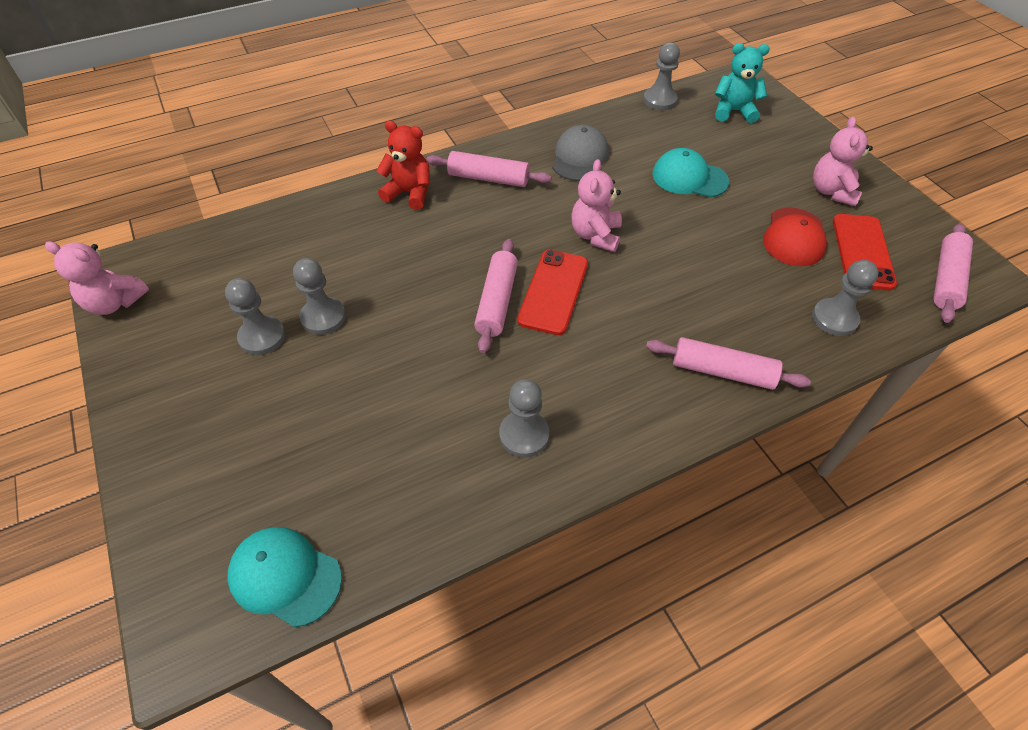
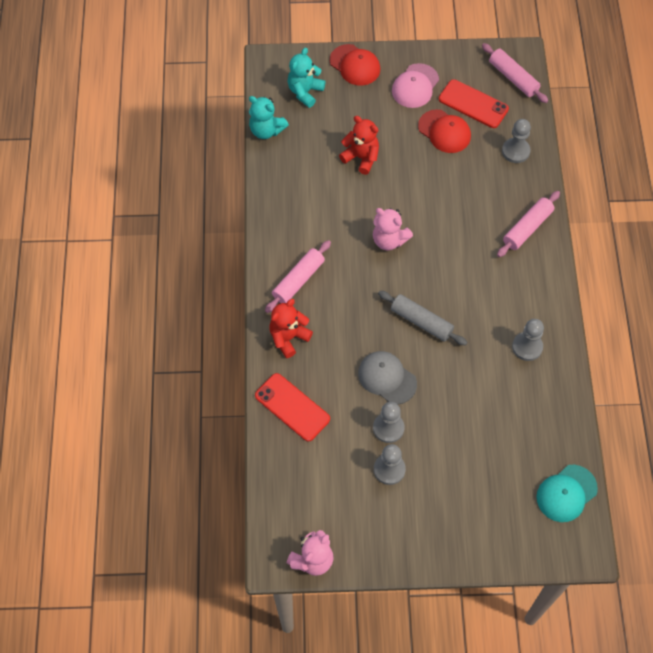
camera: 65 degrees left, 10 degrees up
pink rolling pin [474,239,518,353] -> grey rolling pin [378,291,467,346]
red phone [517,250,588,335] -> red phone moved to [255,373,330,442]
grey cap [552,125,609,181] -> grey cap moved to [358,351,417,405]
grey pawn [643,42,680,110] -> turquoise teddy bear [249,96,289,139]
turquoise cap [652,148,729,198] -> red teddy bear [339,116,379,175]
pink teddy bear [813,117,873,206] -> pink cap [392,63,439,108]
none -> red cap [330,44,380,86]

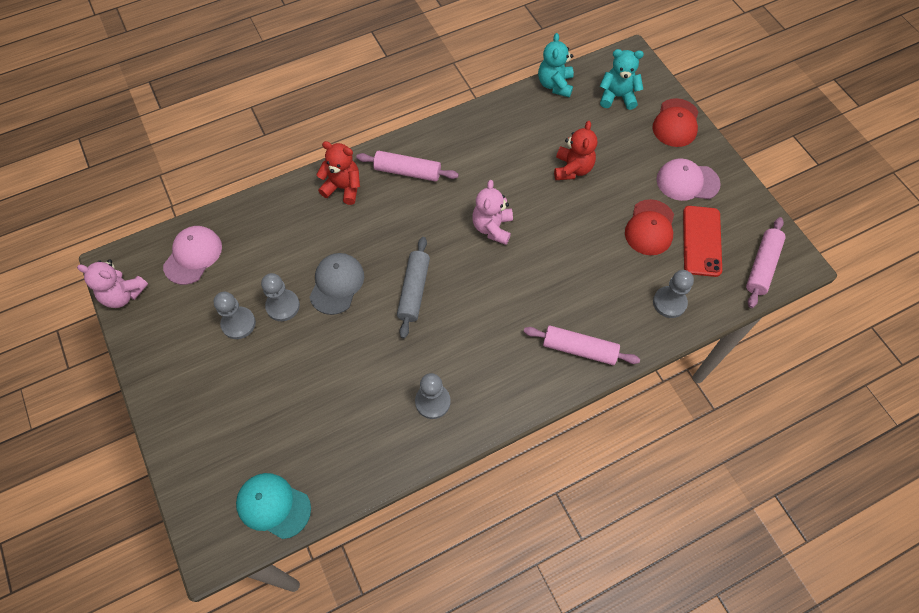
camera: 65 degrees right, 0 degrees up
red phone [255,373,330,442] -> none
none -> pink cap [163,226,222,285]

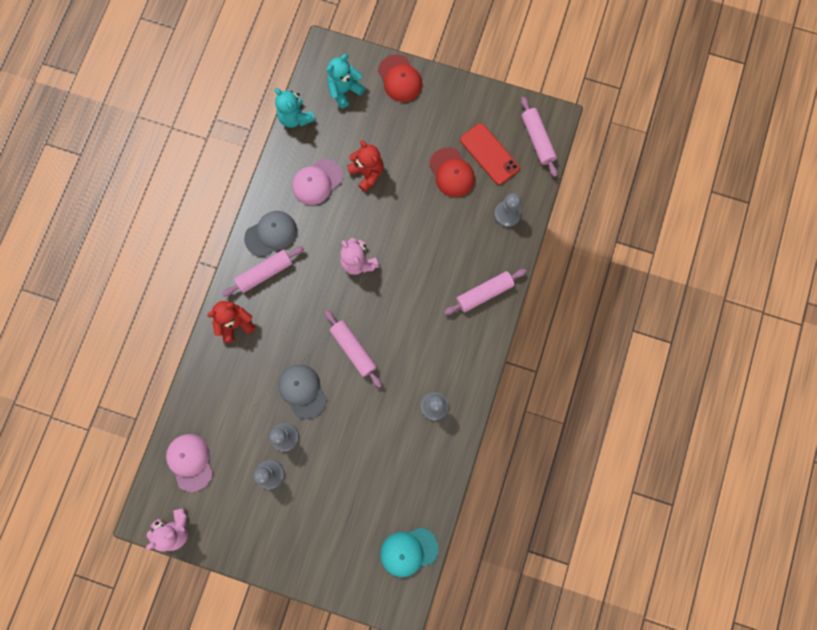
camera: 45 degrees left, 15 degrees up
grey rolling pin [397,237,430,339] -> pink rolling pin [325,310,382,388]
pink cap [656,158,721,201] -> pink cap moved to [292,159,343,205]
none -> grey cap [244,211,297,257]

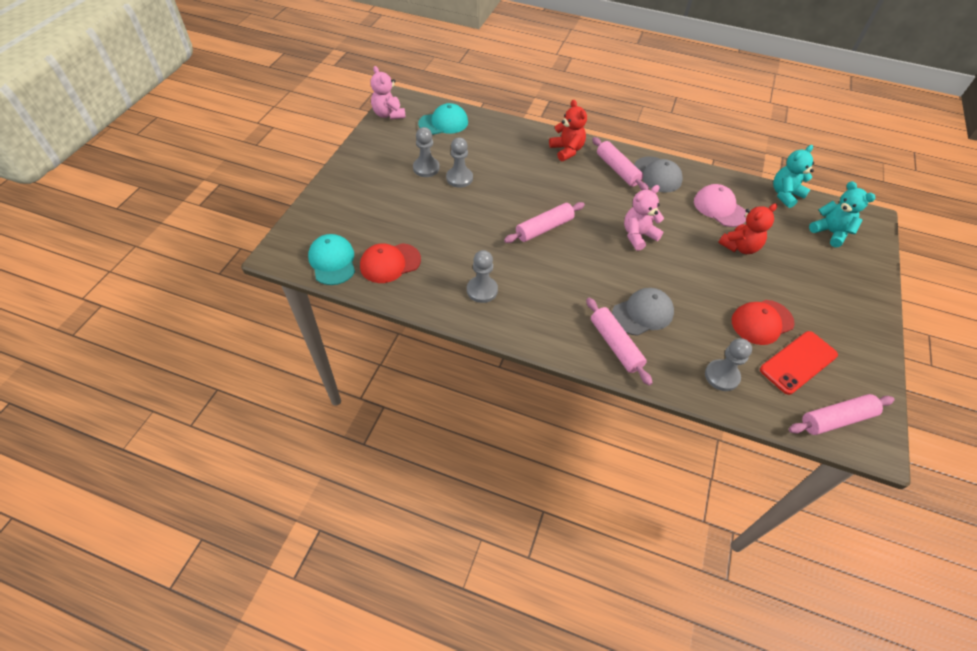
camera: 90 degrees right, 25 degrees down
pink cap [166,434,213,492] -> turquoise cap [418,103,468,135]
grey cap [278,365,327,419] -> grey cap moved to [612,288,674,336]
red cap [378,54,422,102] -> red cap moved to [360,243,421,283]

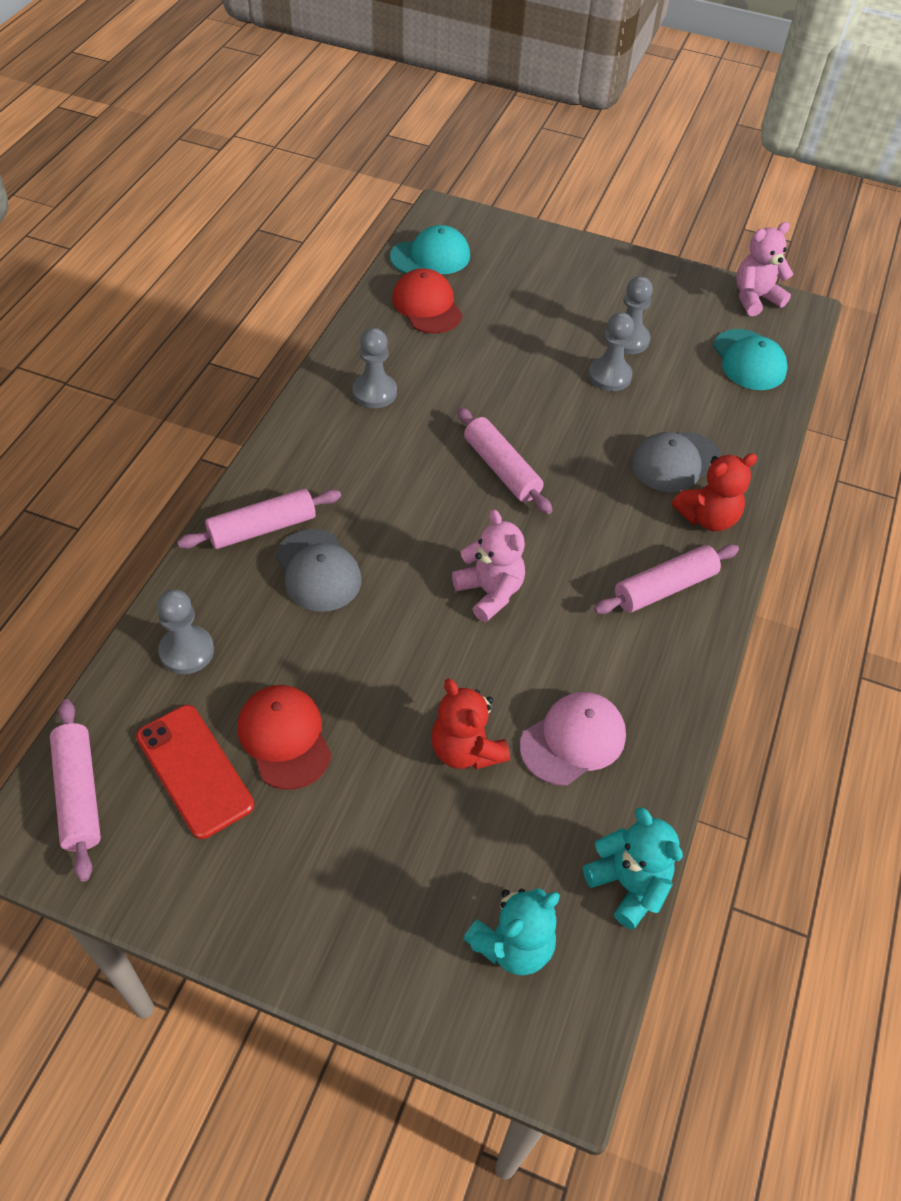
camera: 90 degrees right, 0 degrees up
grey cap [634,156,683,192] -> grey cap moved to [632,431,721,492]

